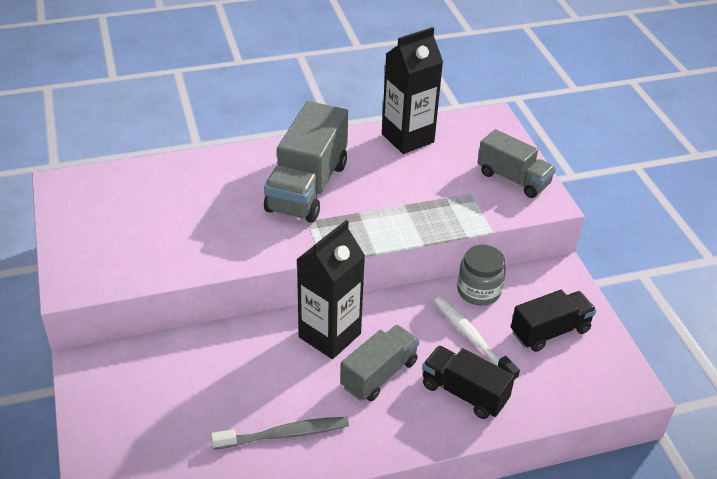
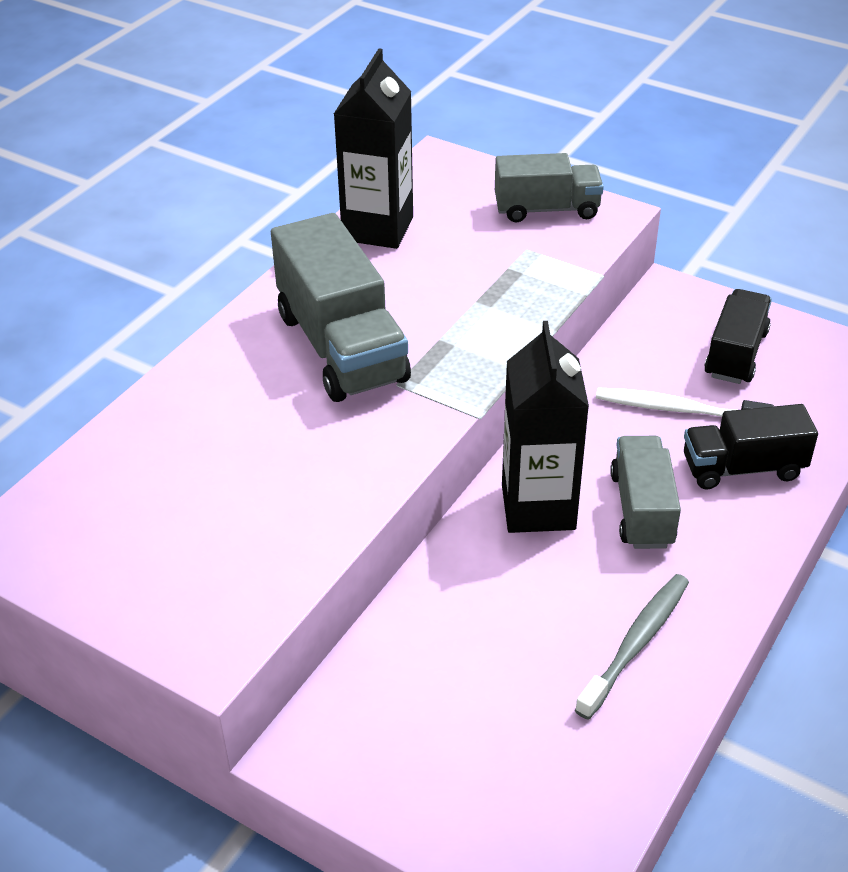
camera: 40 degrees left, 0 degrees up
grey jar [457,245,506,306] -> none

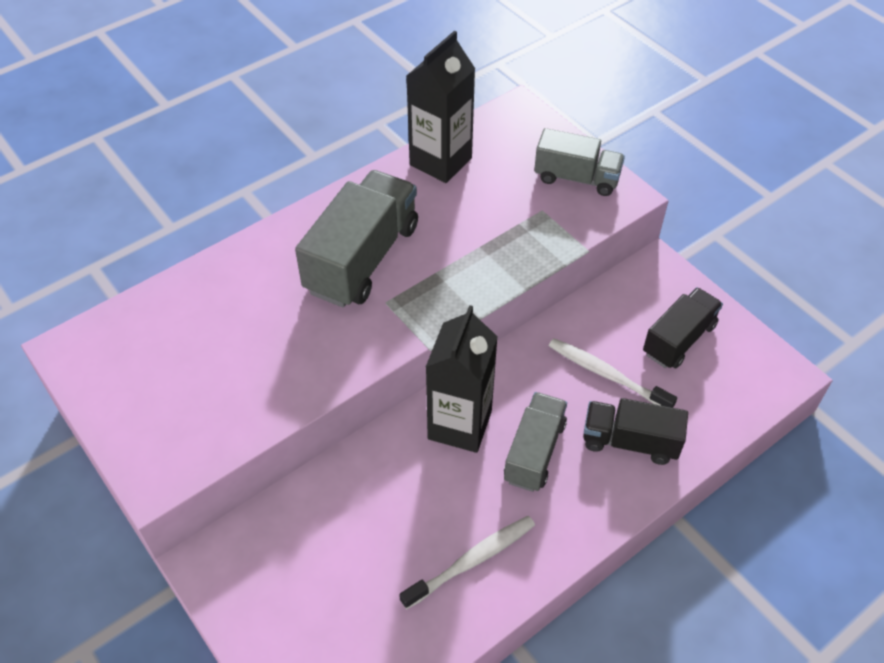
camera: 20 degrees right, 10 degrees up
grey truck [271,213,411,402] -> grey truck turned 150 degrees counterclockwise [295,170,418,307]
grey toothbrush [575,574,689,720] -> white toothbrush [399,516,535,609]

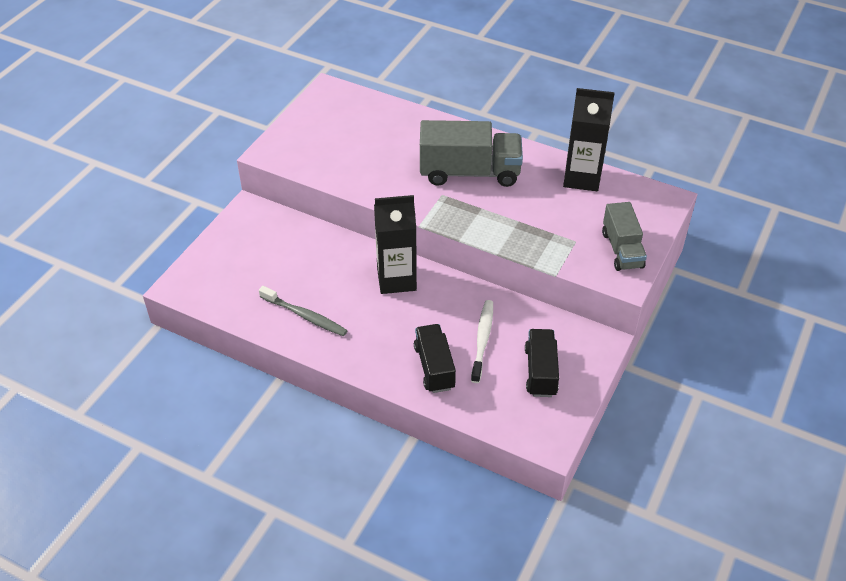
camera: 65 degrees right, 5 degrees down
white toothbrush [399,516,535,609] -> grey toothbrush [259,286,348,336]
grey truck [504,392,567,492] -> none
black truck [643,287,723,368] -> black truck turned 105 degrees counterclockwise [525,329,559,397]

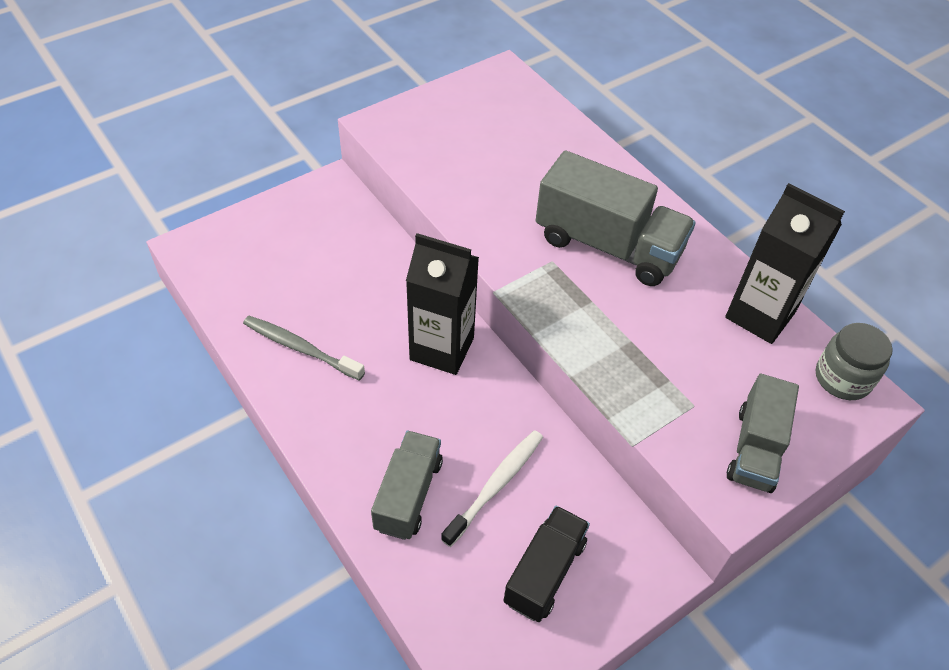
camera: 25 degrees right, 5 degrees up
grey toothbrush [259,286,348,336] -> grey toothbrush turned 150 degrees clockwise [243,316,365,381]
black truck [414,324,456,393] -> grey truck [371,431,443,540]
none -> grey jar [816,323,893,400]

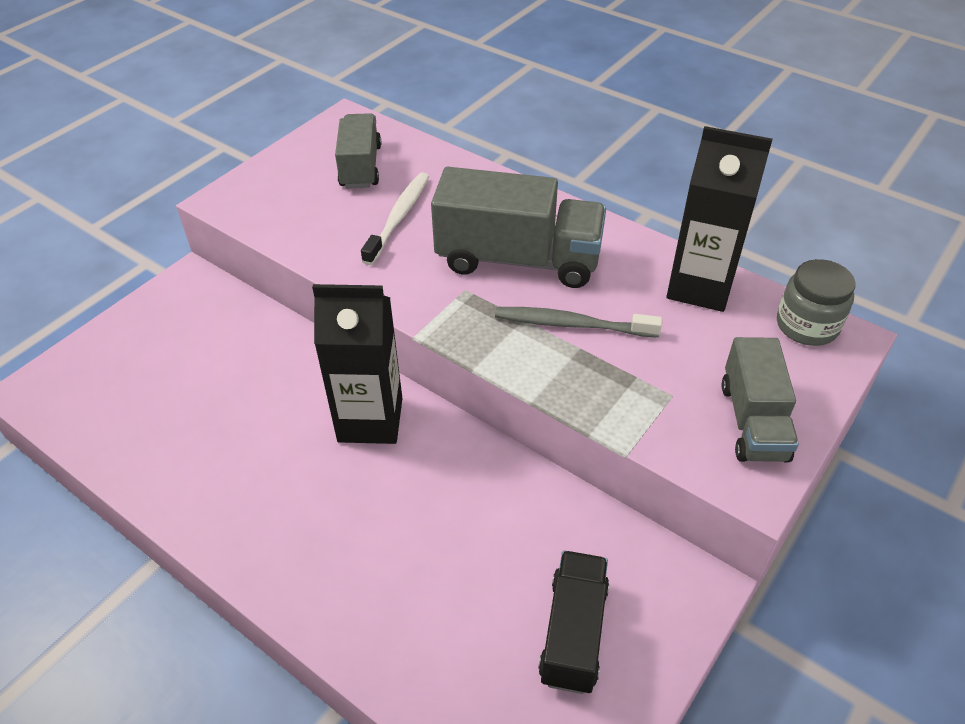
camera: 15 degrees left, 5 degrees down
grey toothbrush [243,316,365,381] -> grey toothbrush moved to [495,307,662,338]
grey truck [371,431,443,540] -> grey truck moved to [335,113,381,188]
white toothbrush [441,430,543,547] -> white toothbrush moved to [361,172,429,265]

